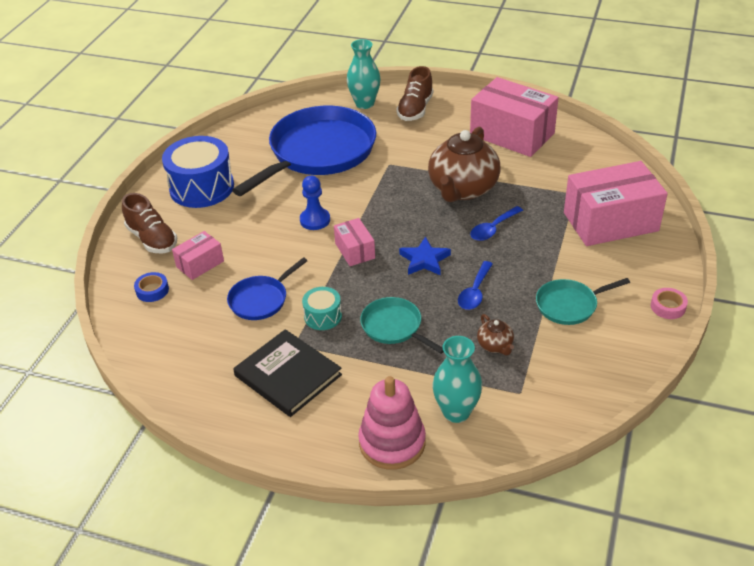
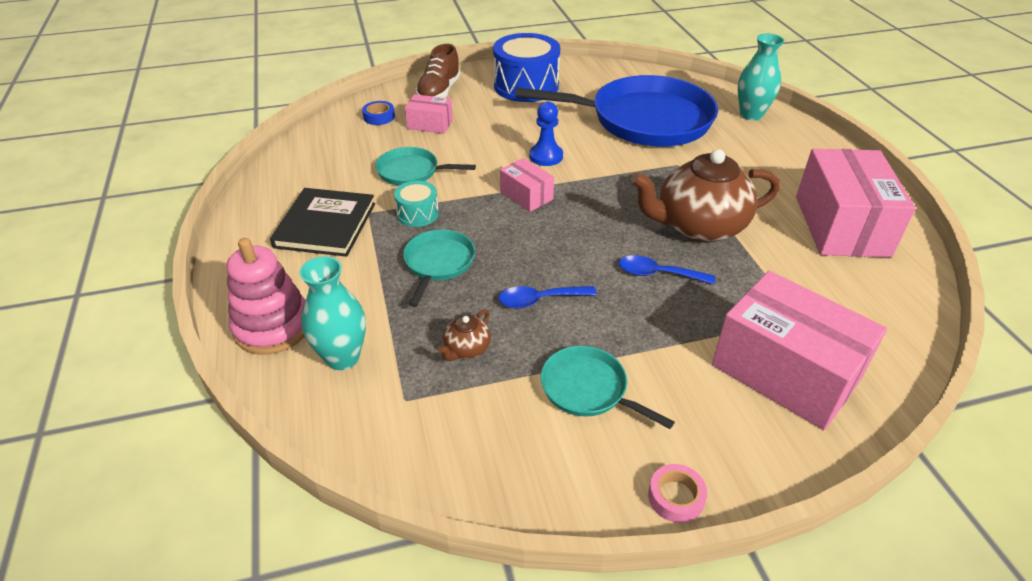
camera: 55 degrees right, 0 degrees up
blue pan [227,257,307,320] -> turquoise pan [375,147,476,186]
pink box [334,218,375,266] -> pink box turned 75 degrees counterclockwise [500,158,554,212]
brown shoe [396,66,433,121] -> none
blue star [399,237,451,275] -> none

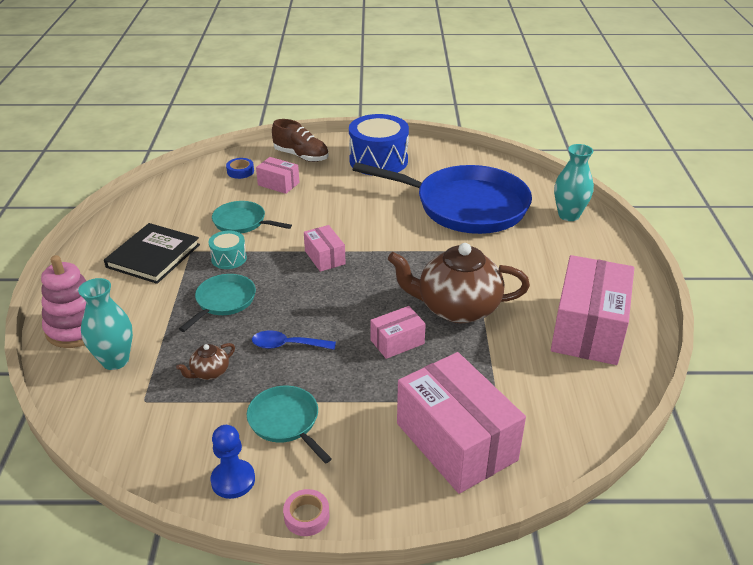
camera: 15 degrees right, 5 degrees down
brown shoe [416,44,461,98] -> brown shoe turned 90 degrees counterclockwise [272,119,329,162]
blue pawn [529,101,563,166] -> blue pawn moved to [210,425,255,499]
blue spoon [619,255,715,284] -> pink box [370,306,426,359]

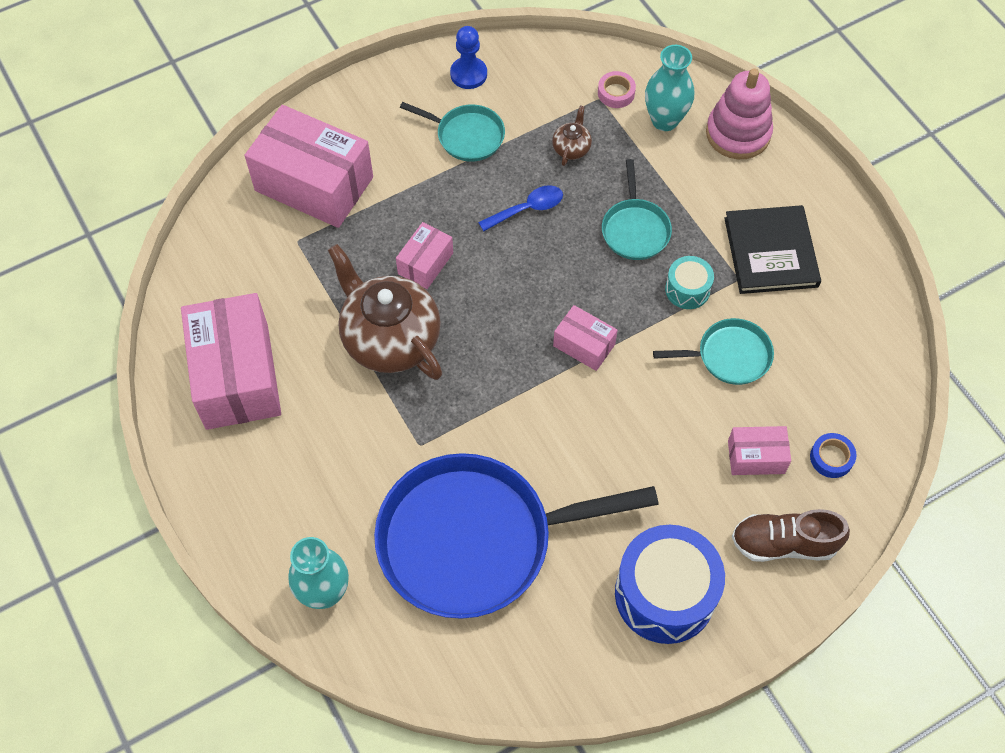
camera: 150 degrees right, 25 degrees up
pink tape [283,489,329,536] -> pink tape moved to [598,71,636,108]
brown teapot [388,243,530,323] -> brown teapot turned 105 degrees counterclockwise [328,244,442,380]

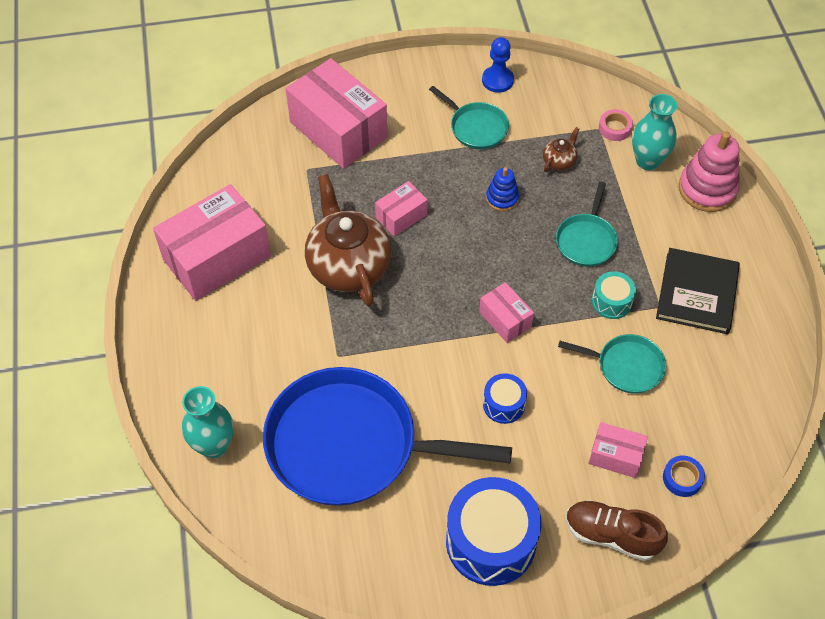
camera: 20 degrees right, 5 degrees down
pink box [181,293,281,430] -> pink box turned 45 degrees clockwise [153,184,271,301]
blue spoon [478,185,563,231] -> blue stacking toy [486,167,519,211]
none -> blue drum [483,373,527,424]

